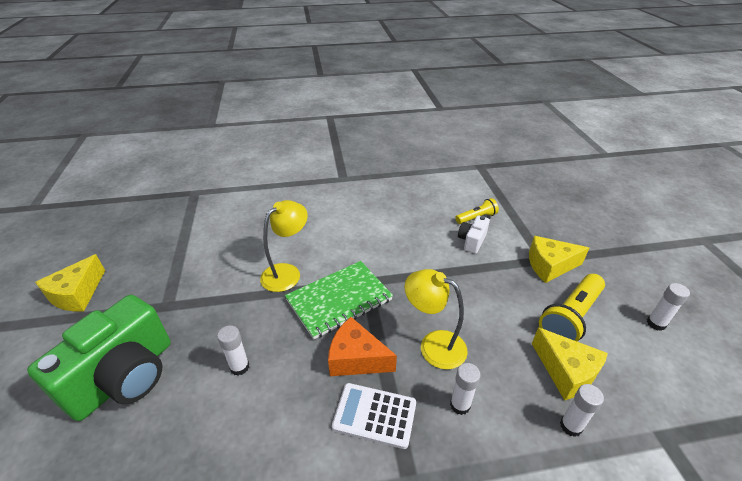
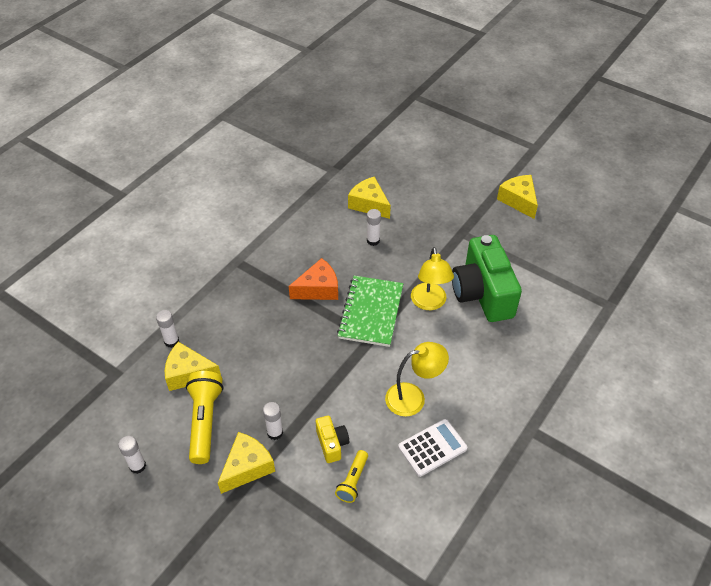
camera: 135 degrees right, 10 degrees up
green camera [27,295,171,421] -> green camera moved to [452,235,522,322]
white calculator [332,383,416,449] -> white calculator moved to [398,419,468,477]
yellow lamp [405,269,468,370] -> yellow lamp moved to [385,342,449,417]
white glue stick [450,363,480,415] -> white glue stick moved to [263,402,283,440]
white camera [458,215,490,254] -> yellow camera [316,416,349,463]
none -> yellow cheese [348,176,391,219]

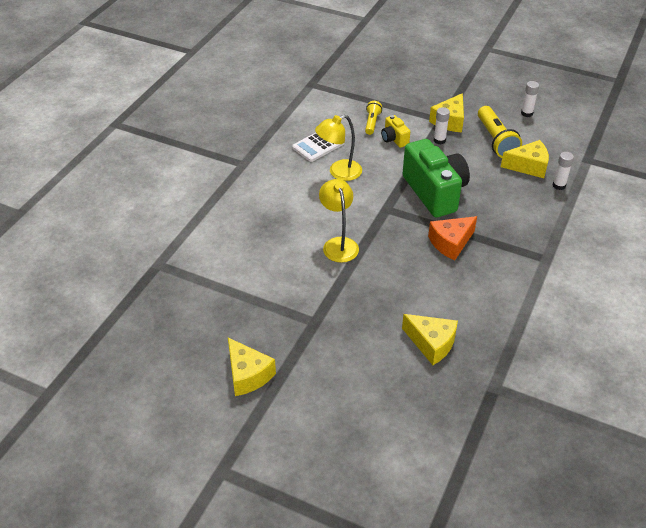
camera: 170 degrees right, 5 degrees down
green notebook [337,276,403,347] -> none
white glue stick [367,209,381,246] -> none
green camera [452,235,522,322] -> green camera moved to [403,139,470,218]

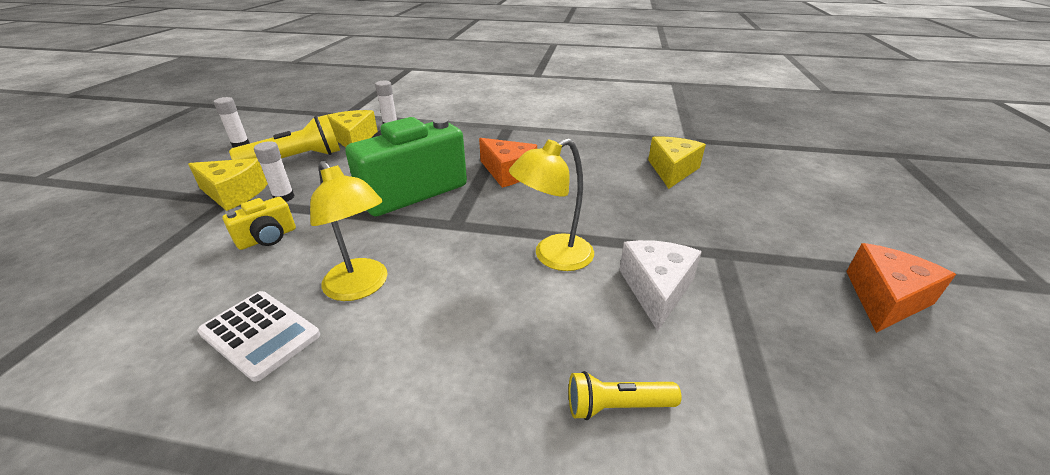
camera: 105 degrees left, 10 degrees down
yellow cheese [228,338,276,396] -> orange cheese [846,243,956,333]
yellow flashlight [365,101,382,135] -> yellow flashlight moved to [569,371,681,420]
none -> white cheese [619,240,702,331]

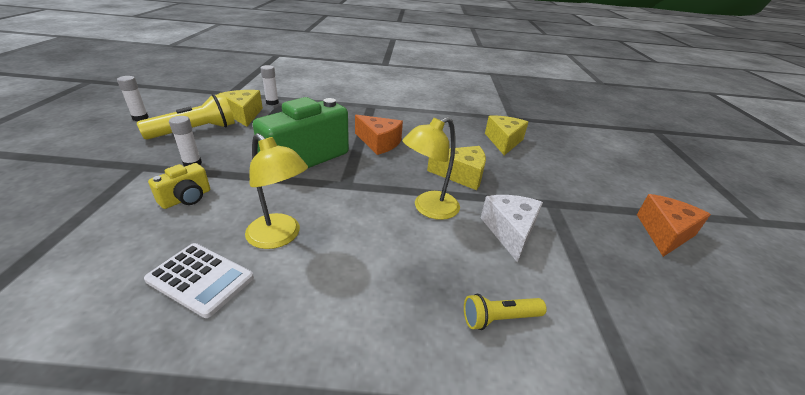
camera: 10 degrees left, 0 degrees up
yellow cheese [188,158,268,211] -> yellow cheese moved to [427,146,486,190]

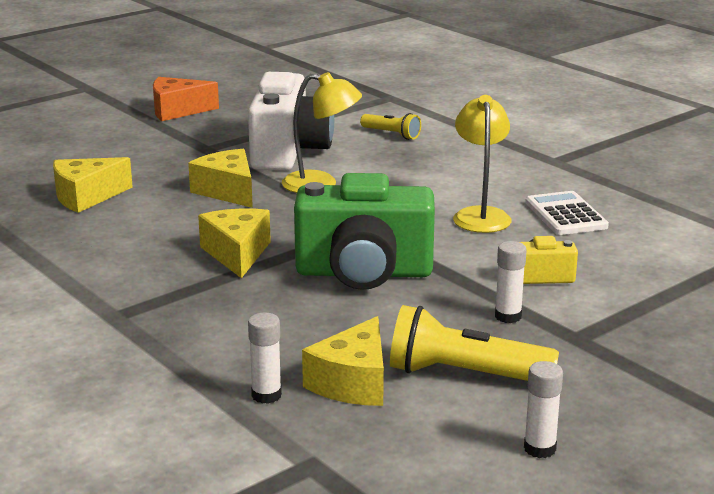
camera: 130 degrees left, 10 degrees down
orange cheese [355,115,403,155] -> yellow cheese [198,209,271,278]
white cheese [481,195,543,262] -> white camera [248,72,334,171]

